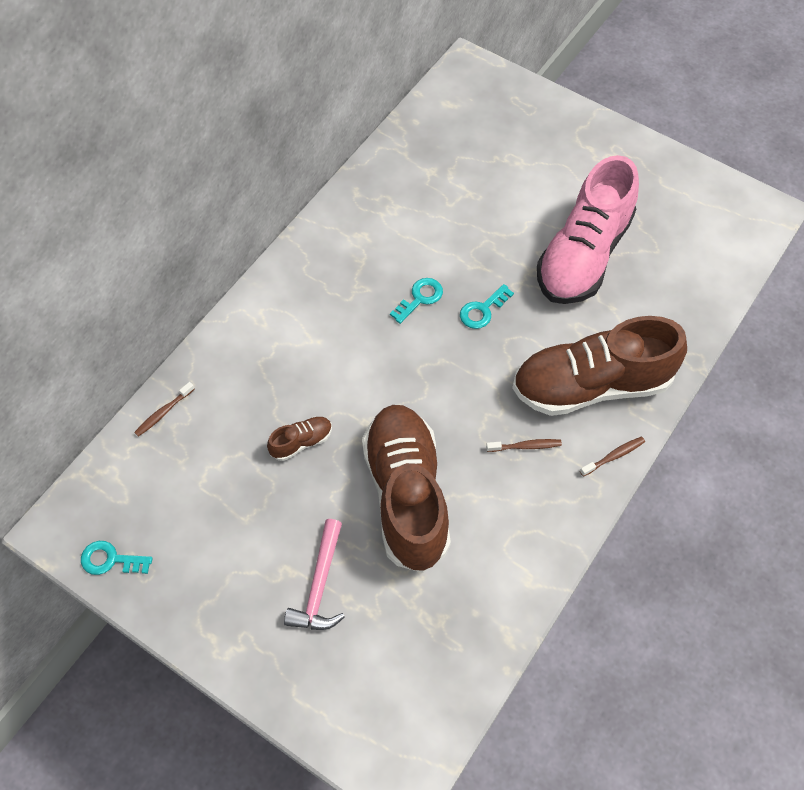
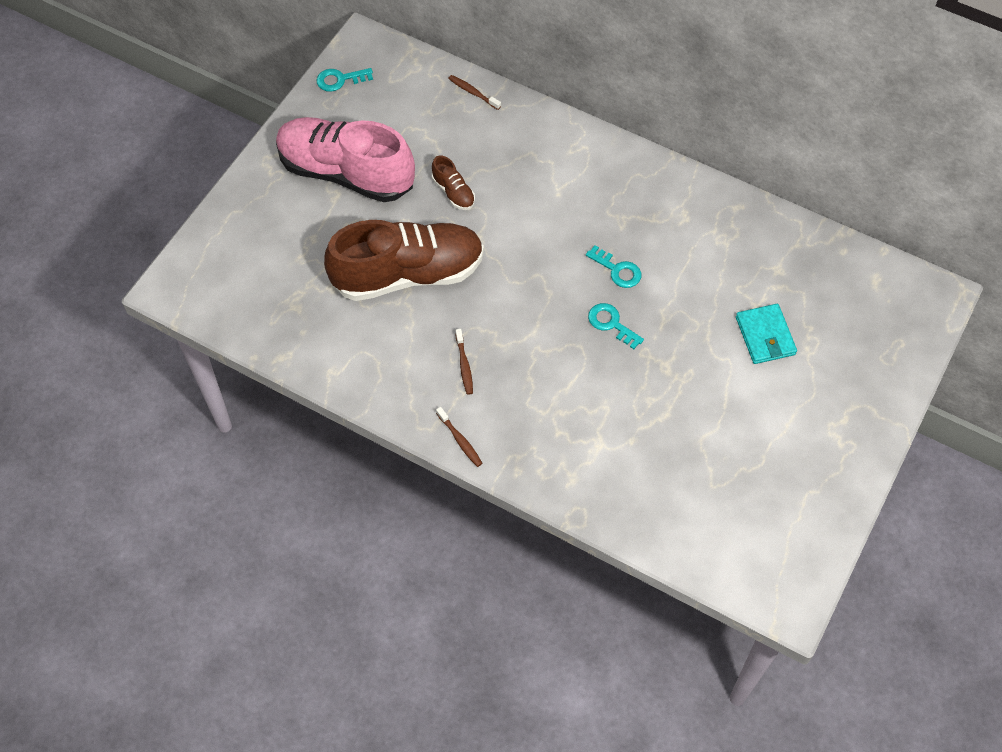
camera: 85 degrees right, 0 degrees up
turquoise key [81,541,153,575] -> turquoise key turned 105 degrees counterclockwise [316,68,373,92]
pink hammer [284,519,345,630] -> none
brown shoe [512,316,687,416] -> none
pink shoe [537,155,639,304] -> pink shoe moved to [276,117,415,202]
none -> turquoise wallet [736,304,797,364]

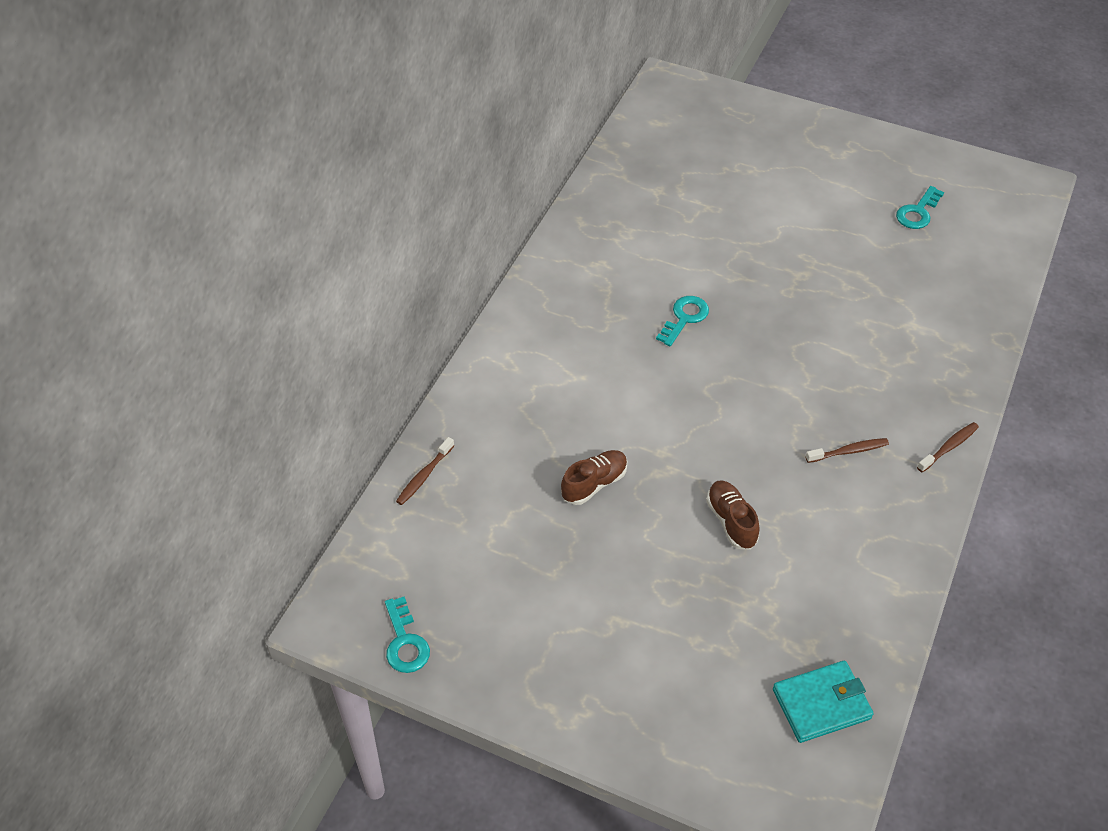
camera: 95 degrees left, 10 degrees down
pink shoe [276,117,415,202] -> none
brown shoe [324,220,484,301] -> brown shoe [706,480,760,550], size x0.40
turquoise key [588,303,644,349] -> turquoise key moved to [896,186,944,229]
turquoise wallet [736,304,797,364] -> turquoise wallet moved to [773,661,874,743]

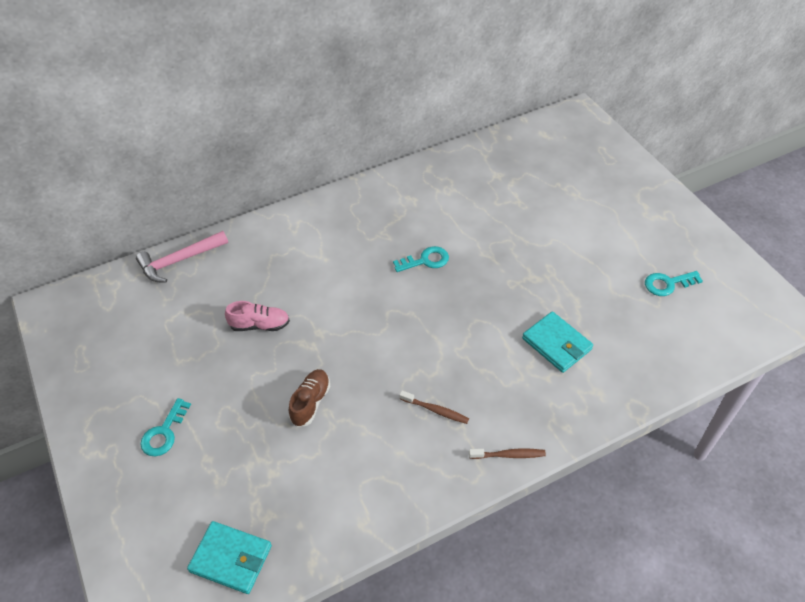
camera: 40 degrees right, 0 degrees up
turquoise key [385,597,430,673] -> turquoise key moved to [140,398,191,456]
brown toothbrush [396,437,454,505] -> pink hammer [136,231,228,283]
brown shoe [561,450,627,505] -> pink shoe [225,301,290,331]
none -> turquoise wallet [522,311,593,373]

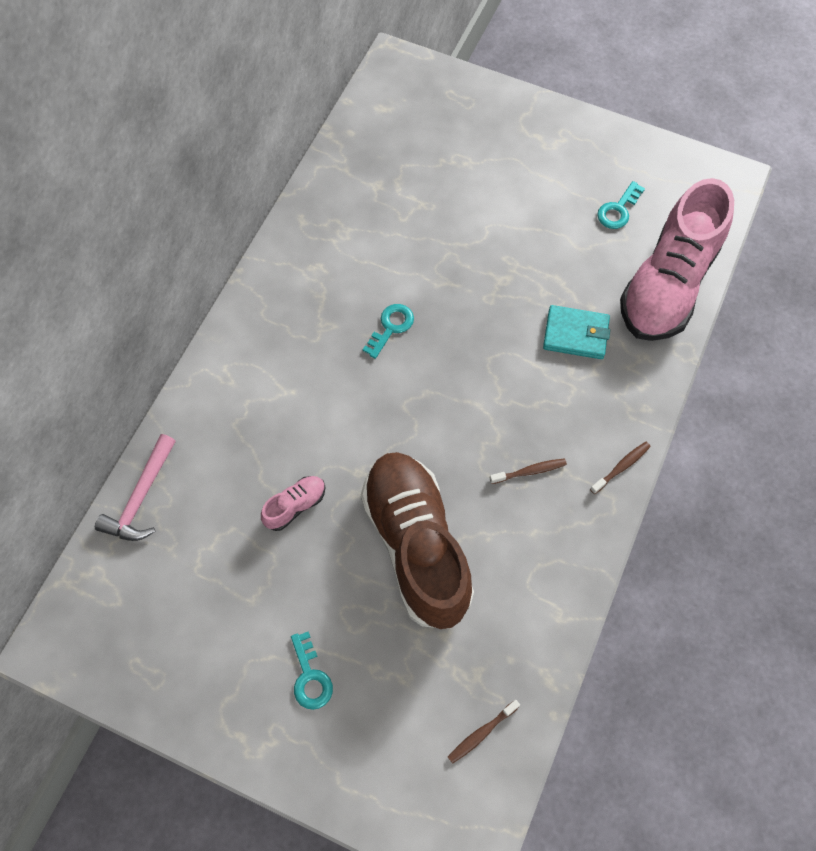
camera: 40 degrees left, 15 degrees up
turquoise wallet [187,521,272,594] -> brown toothbrush [448,700,520,764]
brown shoe [289,369,330,427] -> brown shoe [361,452,474,629], size x2.49
none -> pink shoe [620,178,734,341]

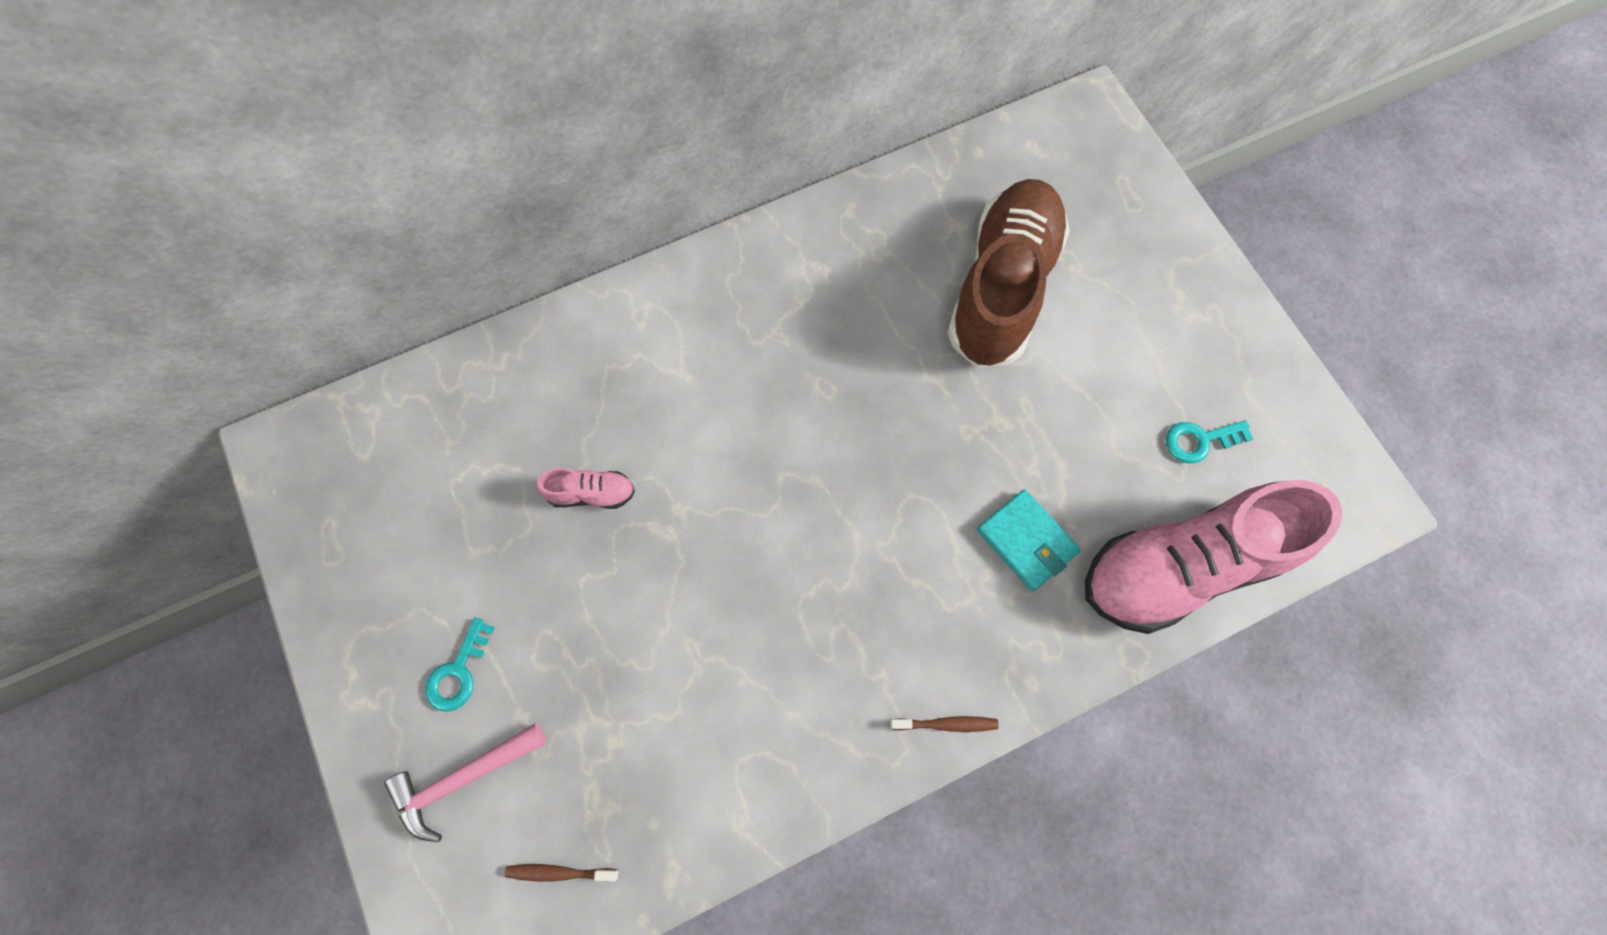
camera: 40 degrees right, 5 degrees up
pink hammer [95,434,176,541] -> pink hammer moved to [384,723,546,842]
brown shoe [361,452,474,629] -> brown shoe moved to [948,179,1070,368]
turquoise key [363,304,414,359] -> none
brown toothbrush [490,458,567,484] -> none

